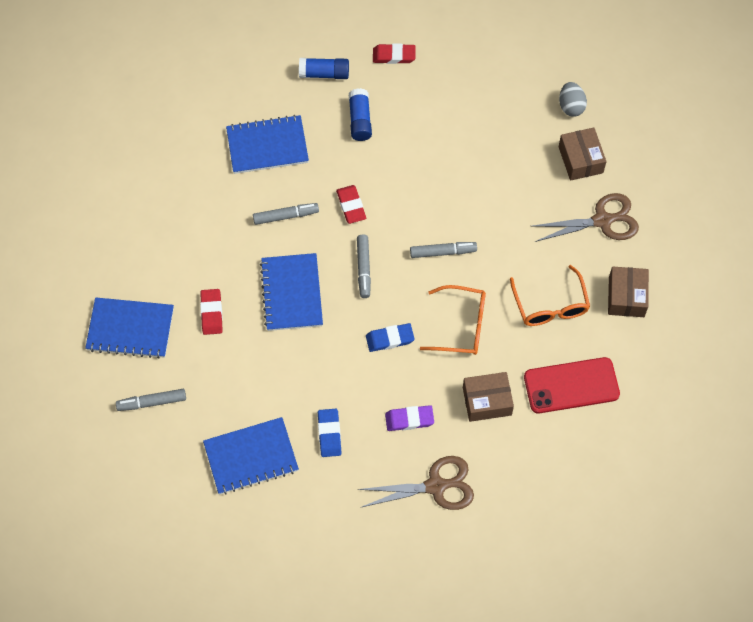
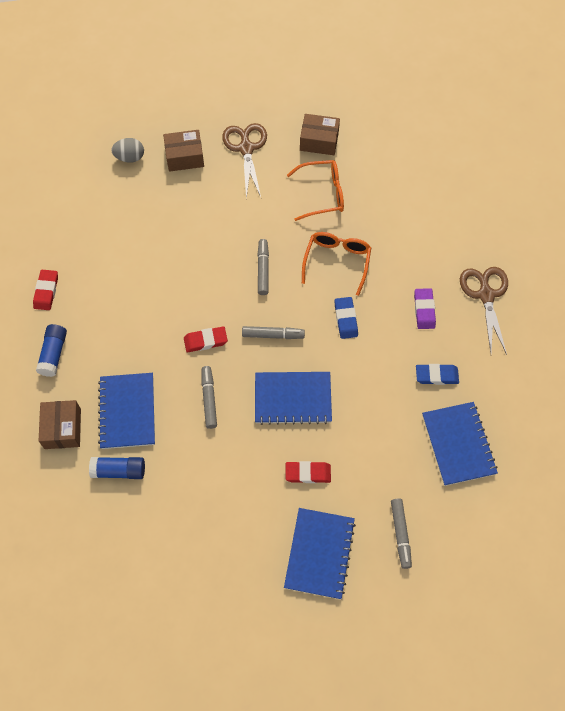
camera: 85 degrees left, 0 degrees up
blue glue stick [349,88,372,141] -> blue glue stick moved to [89,457,145,479]
brown box [463,372,514,422] -> brown box moved to [39,400,81,449]
red phone [524,357,620,413] -> none

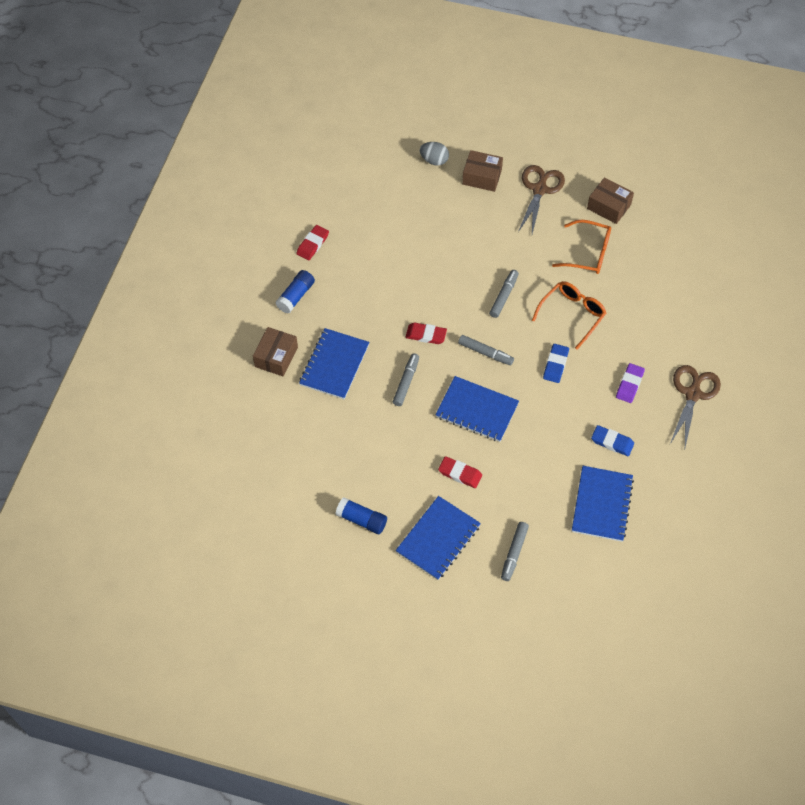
camera: 25 degrees right, 5 degrees down
blue glue stick [89,457,145,479] -> blue glue stick moved to [335,497,387,534]

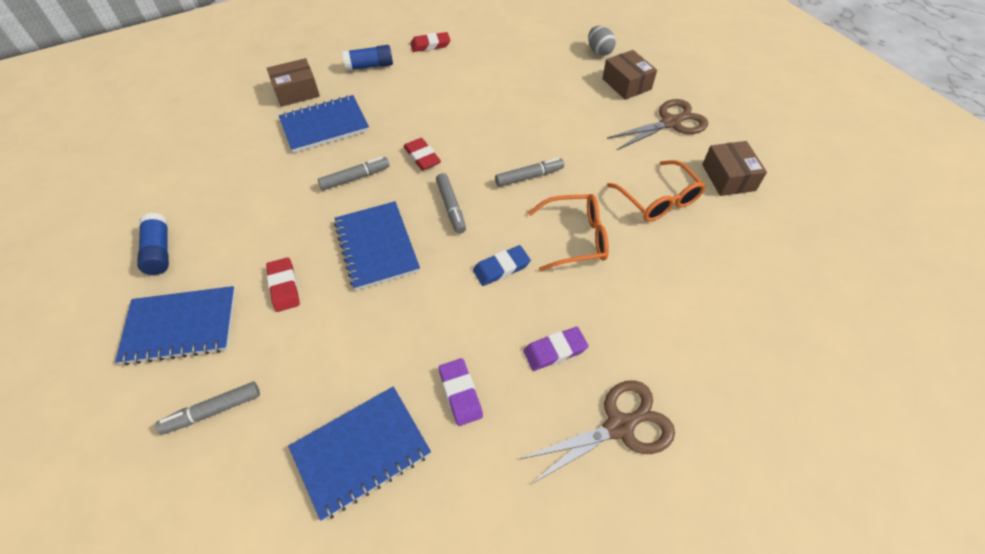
camera: 45 degrees right, 5 degrees down
blue eraser [591,425,634,456] -> purple eraser [439,358,483,426]

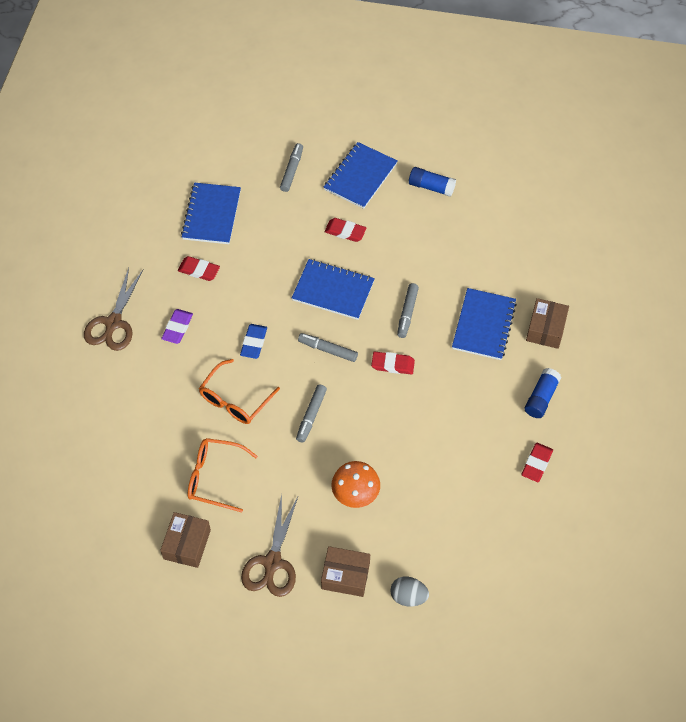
camera: 130 degrees right, 5 degrees up
purple eraser [439,358,483,426] -> red eraser [178,256,220,281]
brown box [702,141,767,196] -> brown box turned 75 degrees clockwise [160,512,211,568]
none -> orange mushroom [331,461,380,508]

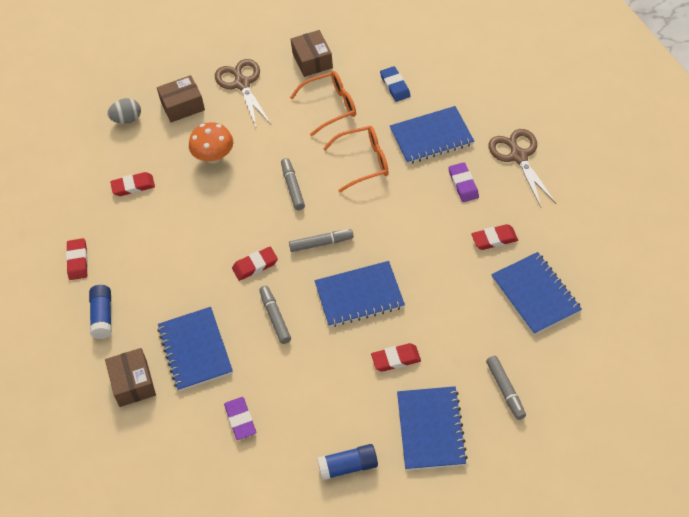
camera: 150 degrees right, 5 degrees down
orange glasses [199,359,280,424] -> orange glasses turned 75 degrees clockwise [323,126,389,192]
blue eraser [240,324,267,359] -> blue eraser moved to [380,66,411,102]
none -> red eraser [110,172,155,196]
none -> purple eraser [224,397,256,440]
none -> blue notebook [390,106,474,164]

